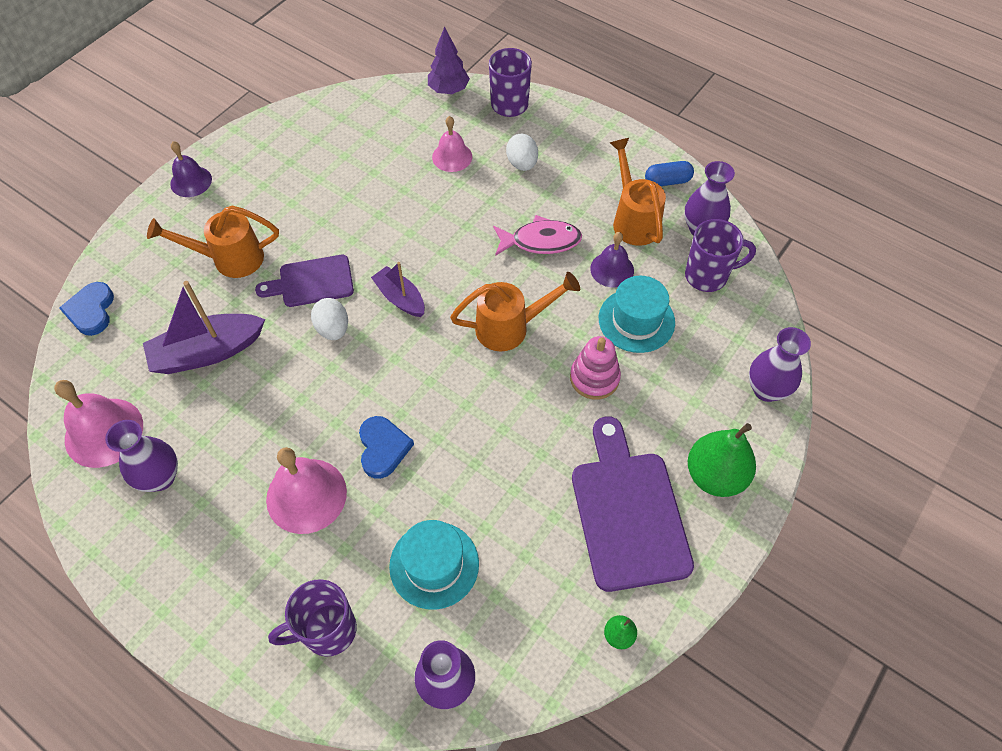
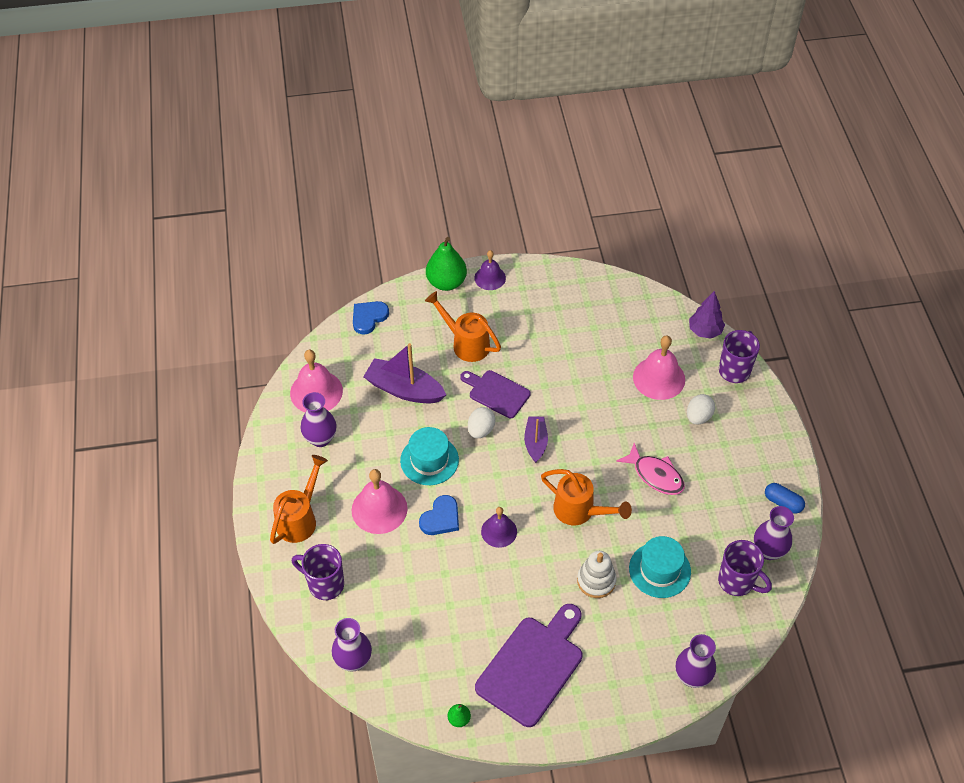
camera: 45 degrees right, 5 degrees down
turquoise hat [389,520,479,610] -> turquoise hat moved to [400,427,459,485]
pink bell [432,116,472,172] -> pink bell [633,336,685,400], size x1.57
pink stacking toy [570,336,621,400] -> white stacking toy [577,551,616,598]
purple bell [590,232,634,288] -> purple bell moved to [481,507,517,548]
orange watering can [610,138,666,246] -> orange watering can moved to [270,455,328,544]
green pear [688,423,756,497] -> green pear moved to [426,237,467,291]

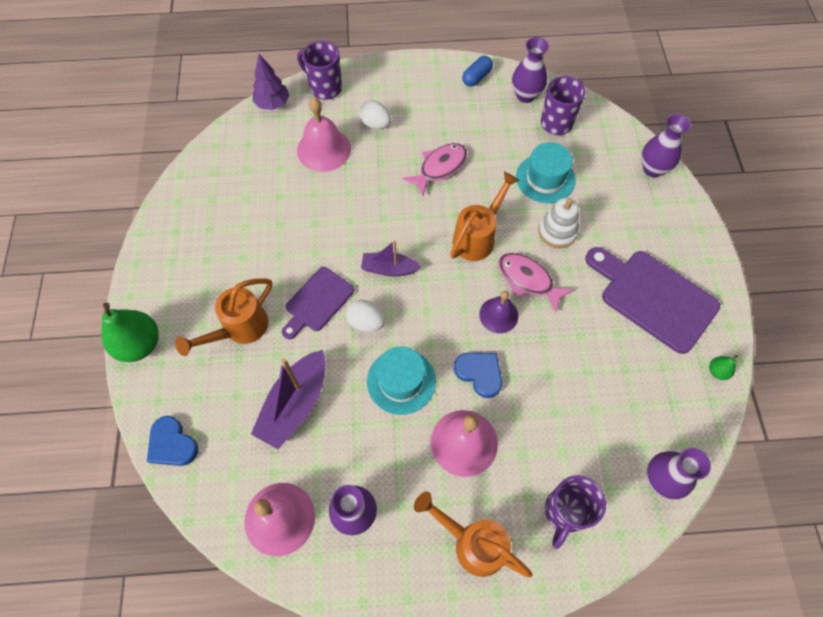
camera: 85 degrees left, 10 degrees up
purple bell [474,250,506,290] -> none
none -> pink fish [498,253,574,312]

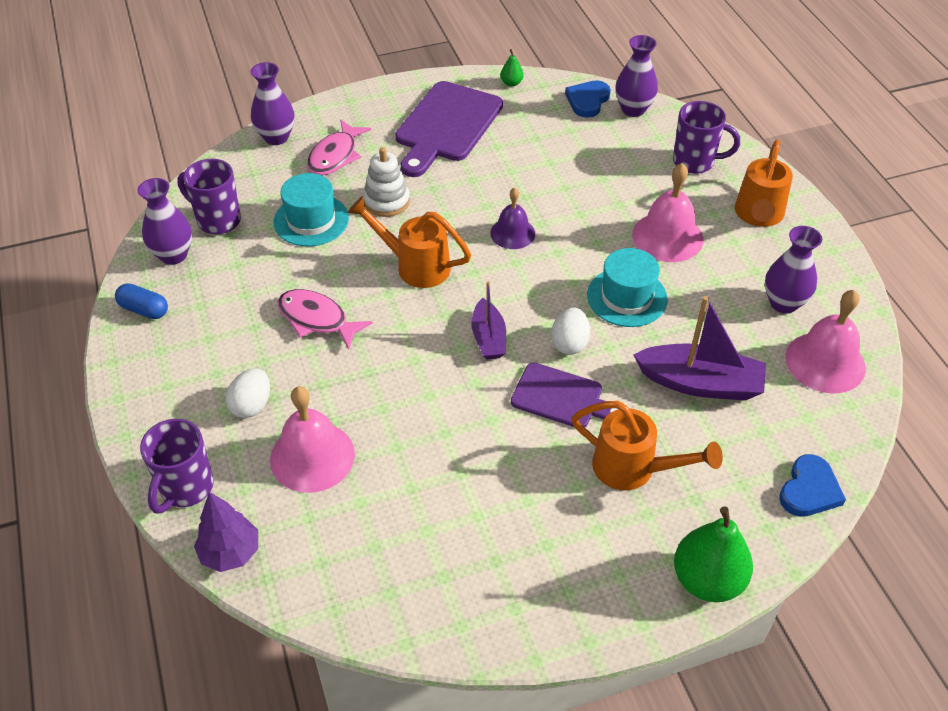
camera: 105 degrees left, 15 degrees down
blue heart [454,353,502,398] -> blue heart moved to [565,80,611,118]
pink fish [498,253,574,312] -> pink fish moved to [307,119,371,175]

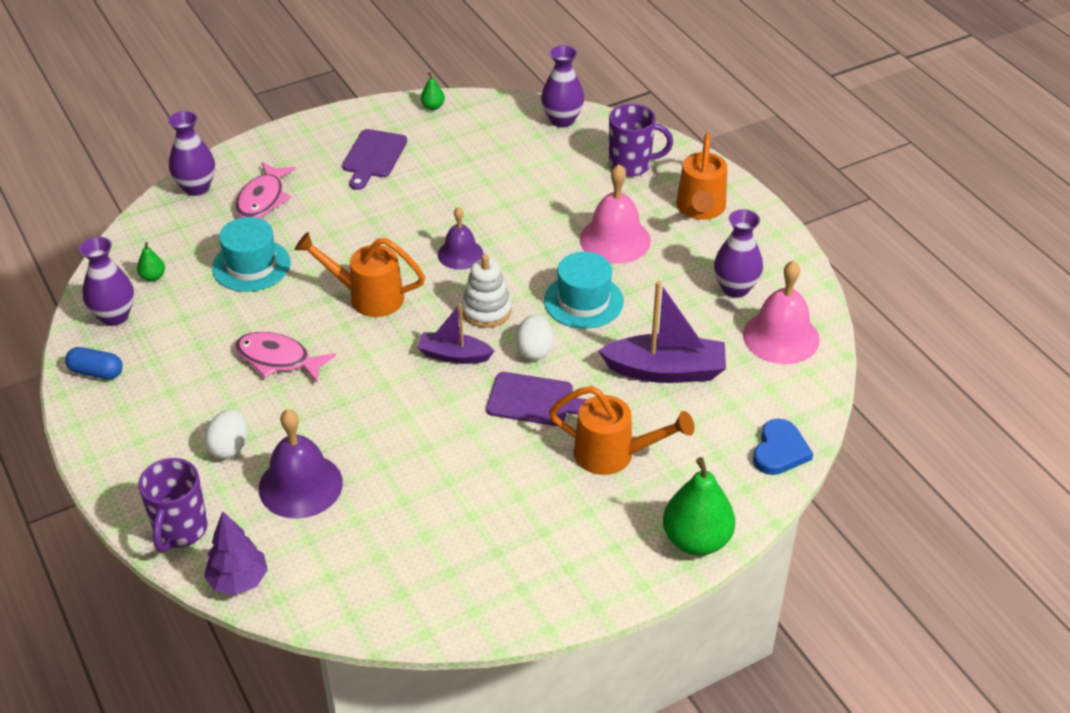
camera: 10 degrees left, 5 degrees down
purple mug [177,159,241,234] -> green pear [137,242,165,281]
pink bell [270,386,355,493] -> purple bell [259,409,343,519]
white stacking toy [363,147,410,217] -> white stacking toy moved to [461,254,512,328]
purple cutting board [395,81,503,177] -> purple cutting board [342,129,407,190], size x0.61
purple boat [471,281,506,360] -> purple boat turned 120 degrees clockwise [417,303,494,364]
blue heart [565,80,611,118] -> none

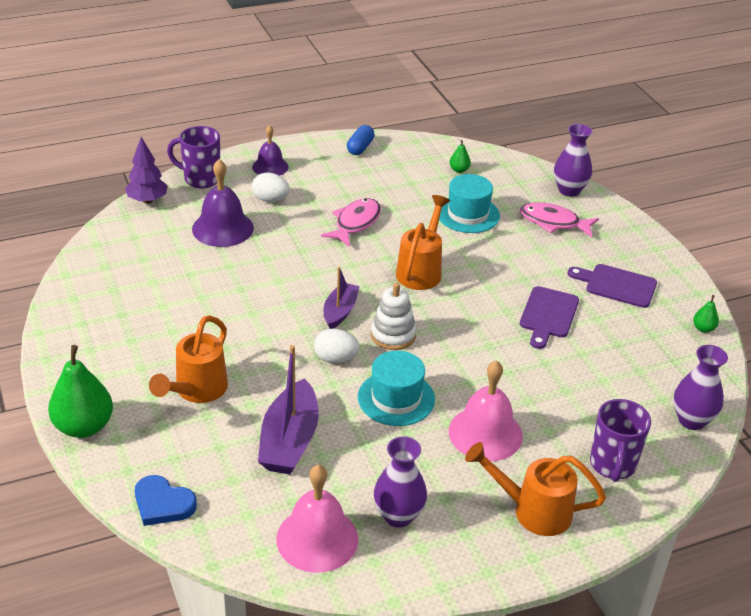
camera: 95 degrees right, 5 degrees down
purple vase [79,237,134,326] -> none
purple bell [438,207,484,270] -> purple bell moved to [252,125,288,176]
purple cutting board [486,372,588,426] -> purple cutting board moved to [520,286,579,349]

